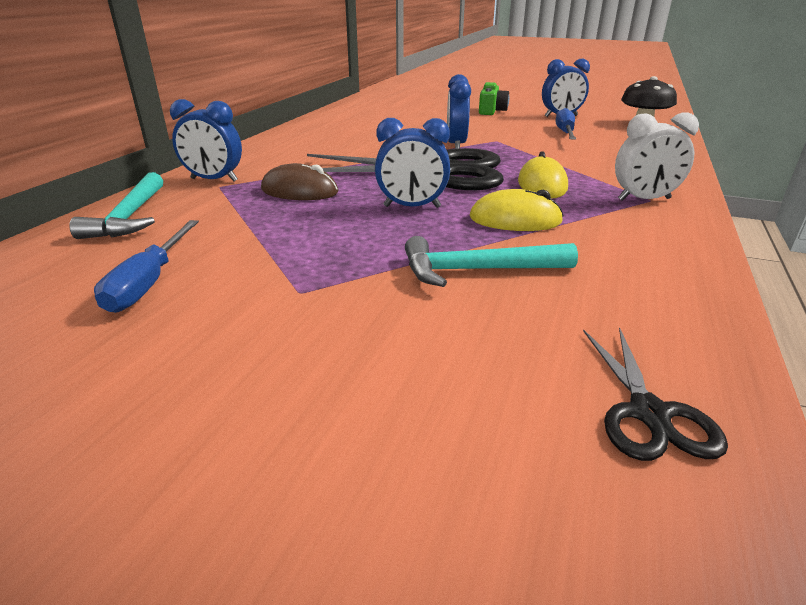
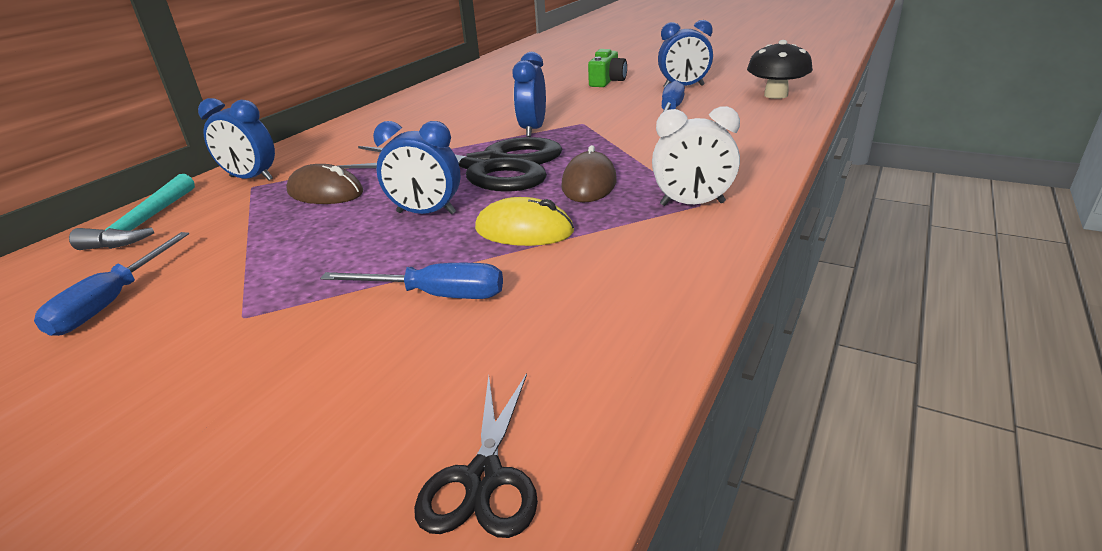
camera: 10 degrees right, 0 degrees up
turquoise hammer [405,236,578,287] -> blue screwdriver [320,263,503,299]
yellow mouse [518,151,568,199] -> brown mouse [561,145,617,203]

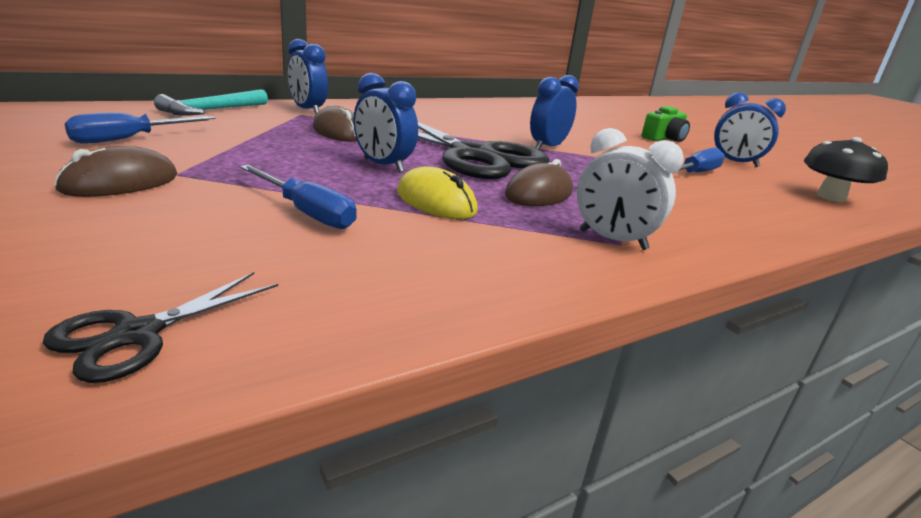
camera: 25 degrees right, 5 degrees down
none -> brown mouse [54,146,178,197]

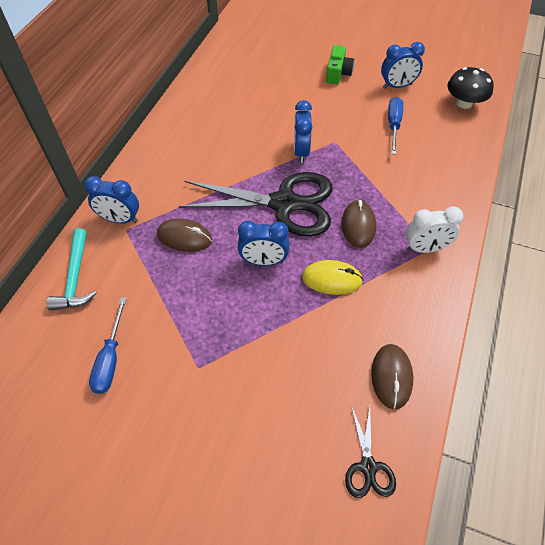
camera: 35 degrees left, 30 degrees up
brown mouse [54,146,178,197] -> brown mouse moved to [371,344,413,409]
blue screwdriver [240,165,357,229] -> none

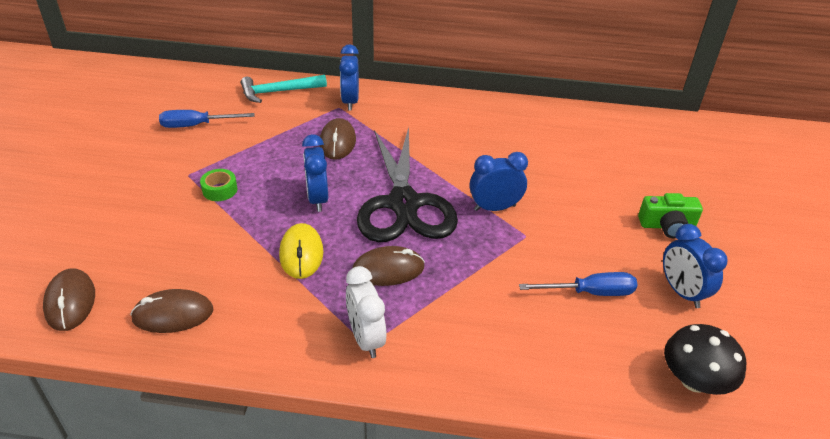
camera: 75 degrees right, 15 degrees down
black scissors [345,405,396,498] -> brown mouse [43,268,95,331]
none -> green tape [200,169,237,201]

